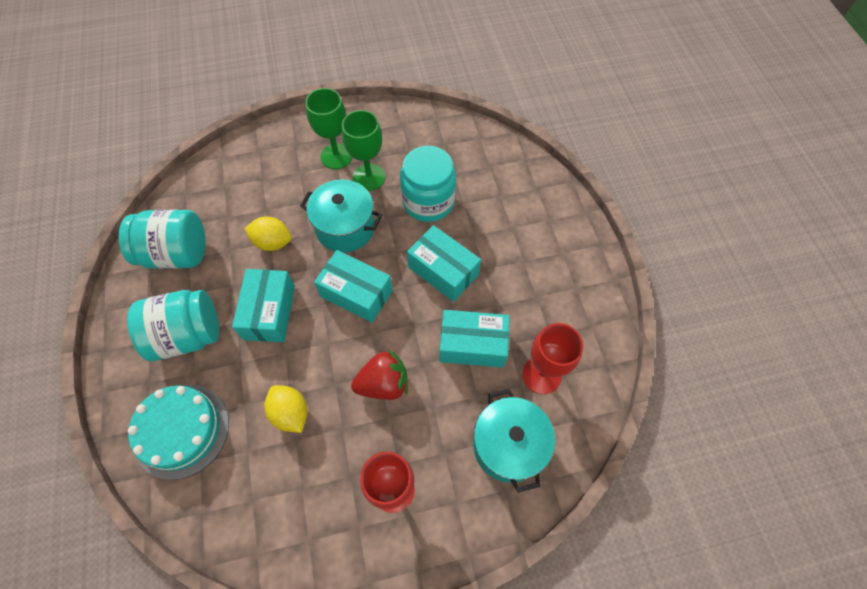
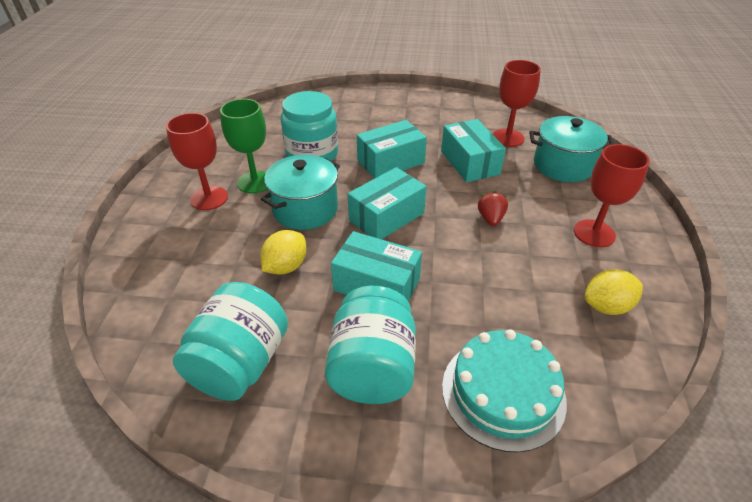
camera: 70 degrees left, 20 degrees down
yellow lemon [265,385,308,433] -> yellow lemon moved to [585,269,643,315]
green goblet [305,88,352,169] -> red goblet [166,113,228,210]
red strawberry [351,349,408,400] -> red strawberry [478,191,508,226], size x0.63
turquoise box [439,310,510,368] -> turquoise box turned 45 degrees counterclockwise [441,119,506,182]

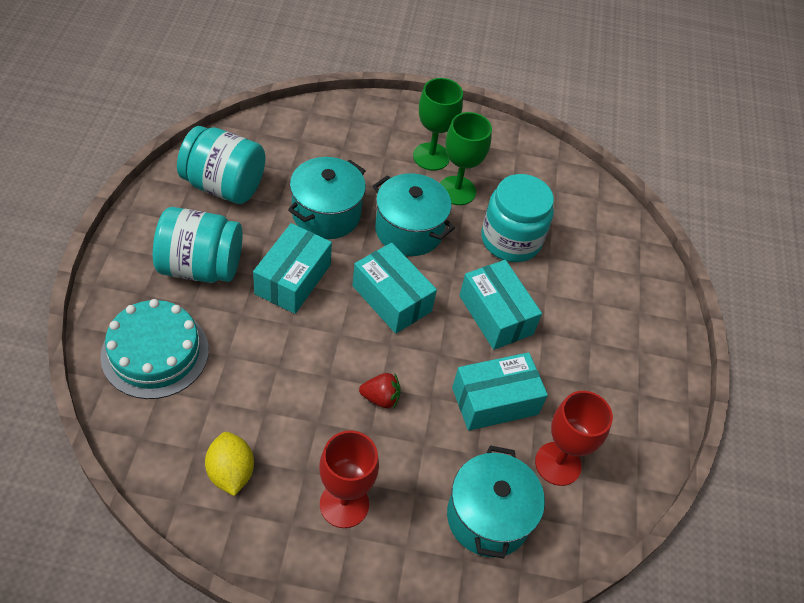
camera: 85 degrees right, 10 degrees up
red goblet [166,113,228,210] -> green goblet [413,78,463,171]
yellow lemon [260,230,307,275] -> turquoise pot [288,157,366,239]

